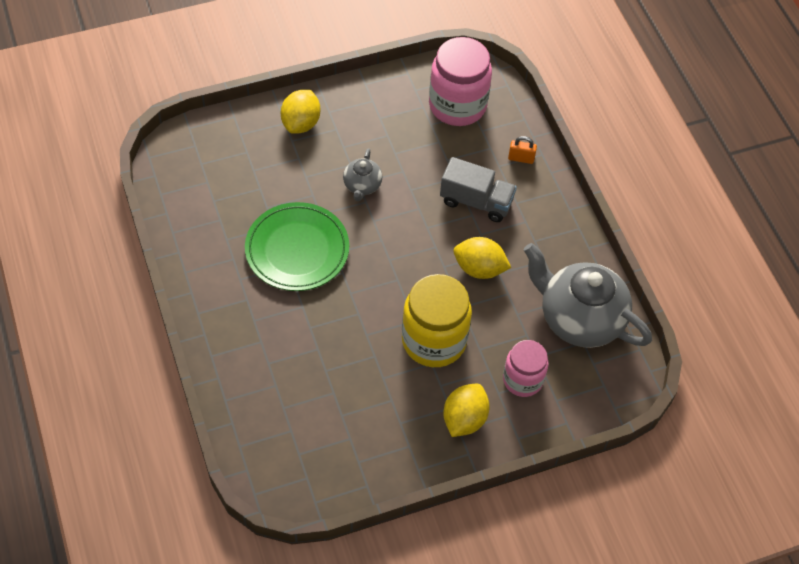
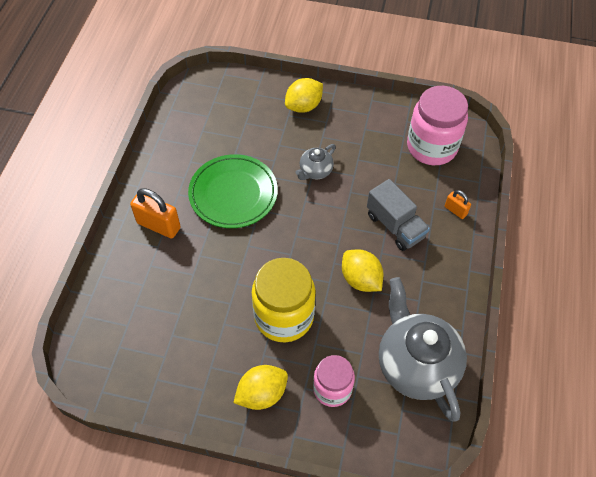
camera: 35 degrees right, 0 degrees up
none -> orange padlock [130,188,181,238]

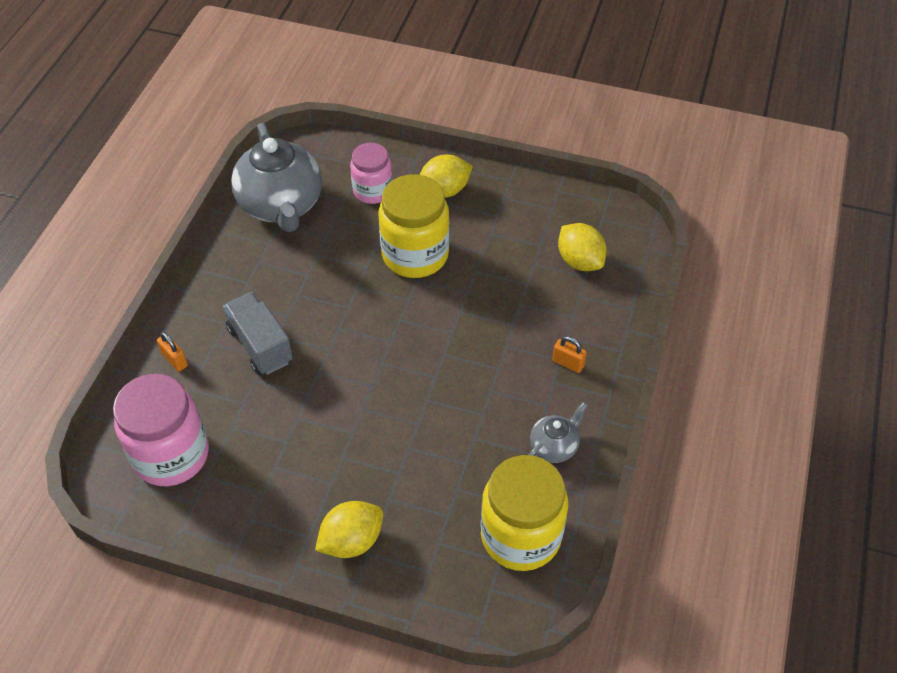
camera: 175 degrees left, 5 degrees down
orange padlock [130,188,181,238] -> orange padlock [552,336,587,373], size x0.54
green plate [188,154,278,228] -> none
grey teapot [295,144,336,180] -> grey teapot moved to [529,402,588,463]
yellow lemon [342,249,383,292] -> yellow lemon moved to [558,223,607,271]
none -> yellow jar [481,455,568,571]

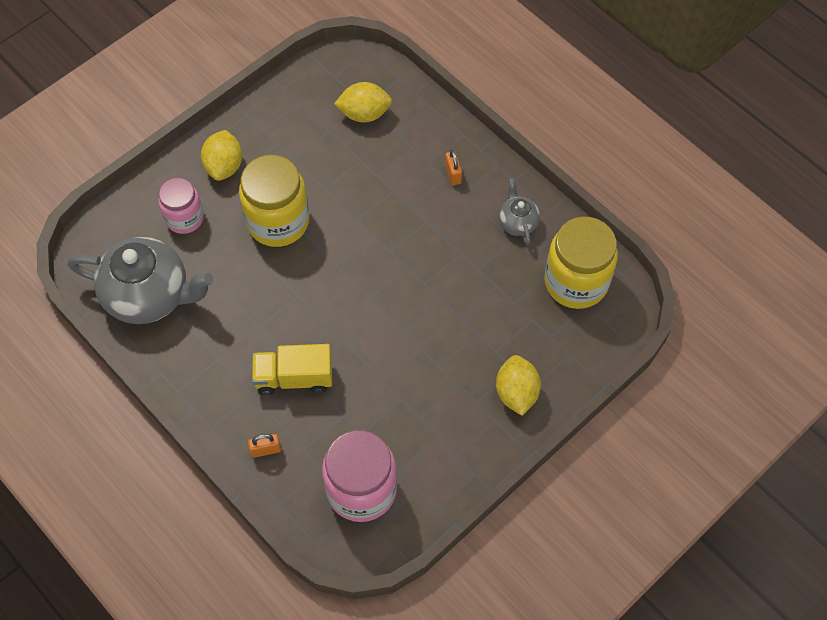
camera: 60 degrees left, 10 degrees up
grey truck [223,292,293,375] -> yellow truck [252,344,332,395]
orange padlock [552,336,587,373] -> orange padlock turned 75 degrees counterclockwise [445,150,462,186]

